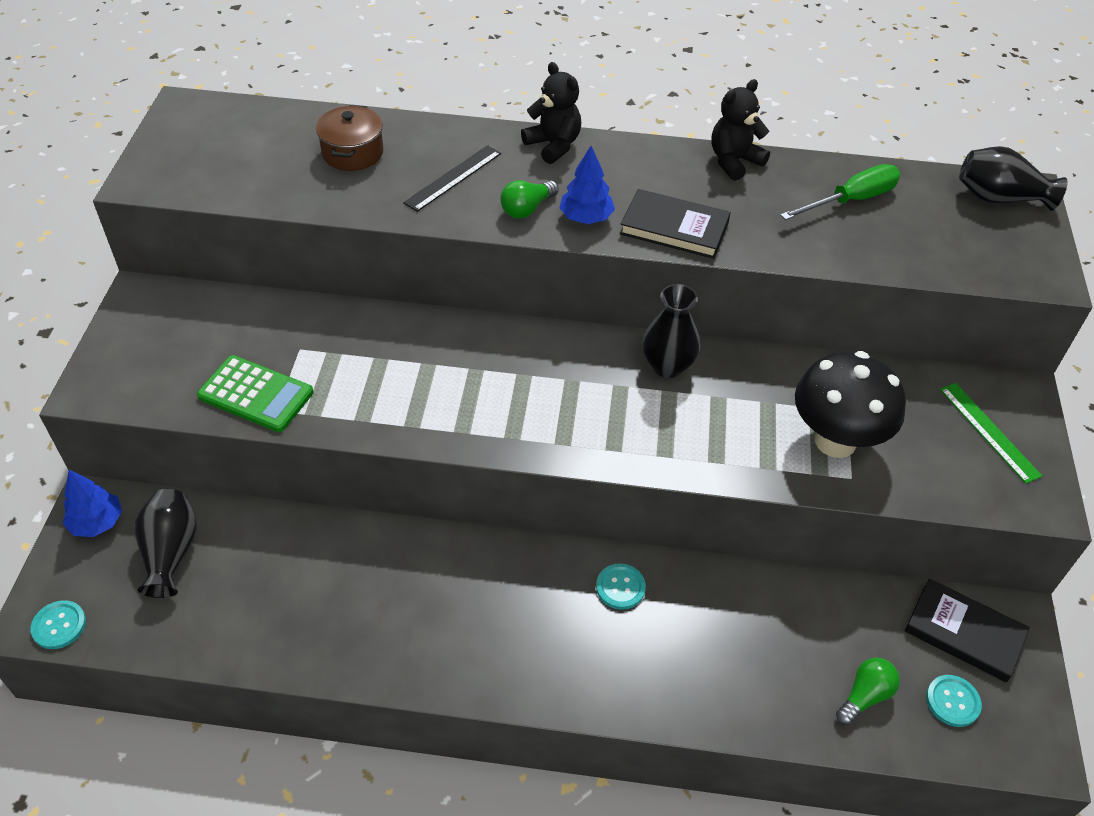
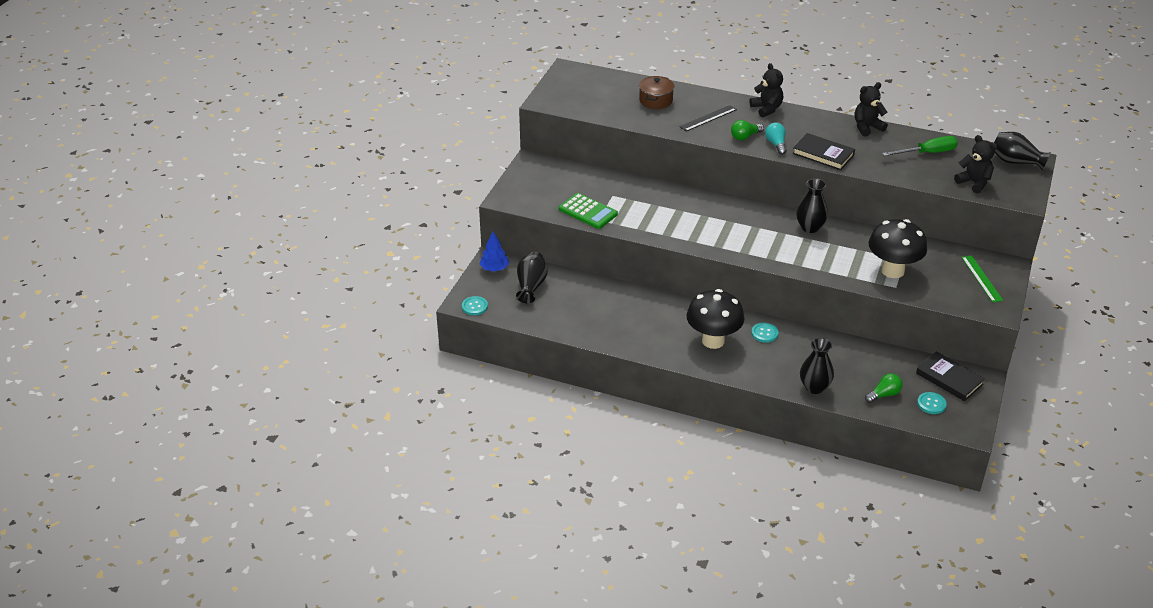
camera: 15 degrees right, 10 degrees down
blue tree [559,146,615,224] -> turquoise light bulb [765,122,787,155]
none -> black mushroom [687,289,744,349]
none -> black vase [800,338,834,394]
none -> black teddy bear [954,135,997,193]

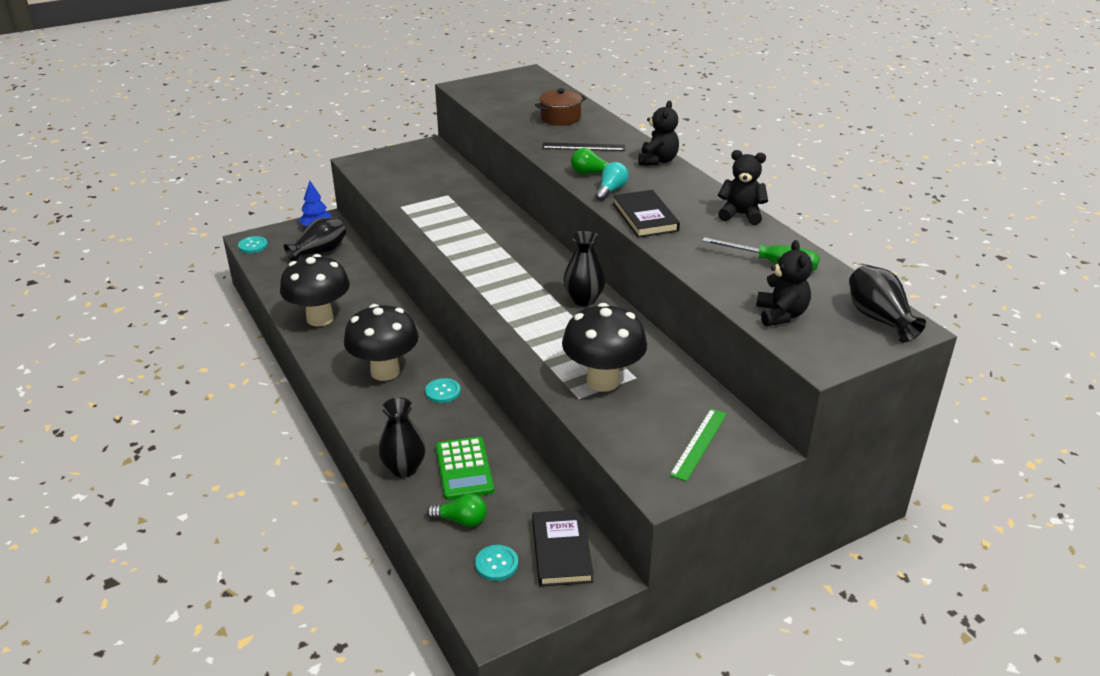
camera: 40 degrees right, 5 degrees down
green calculator [559,193,618,229] -> green calculator moved to [436,437,494,500]
none -> black mushroom [280,254,350,326]

